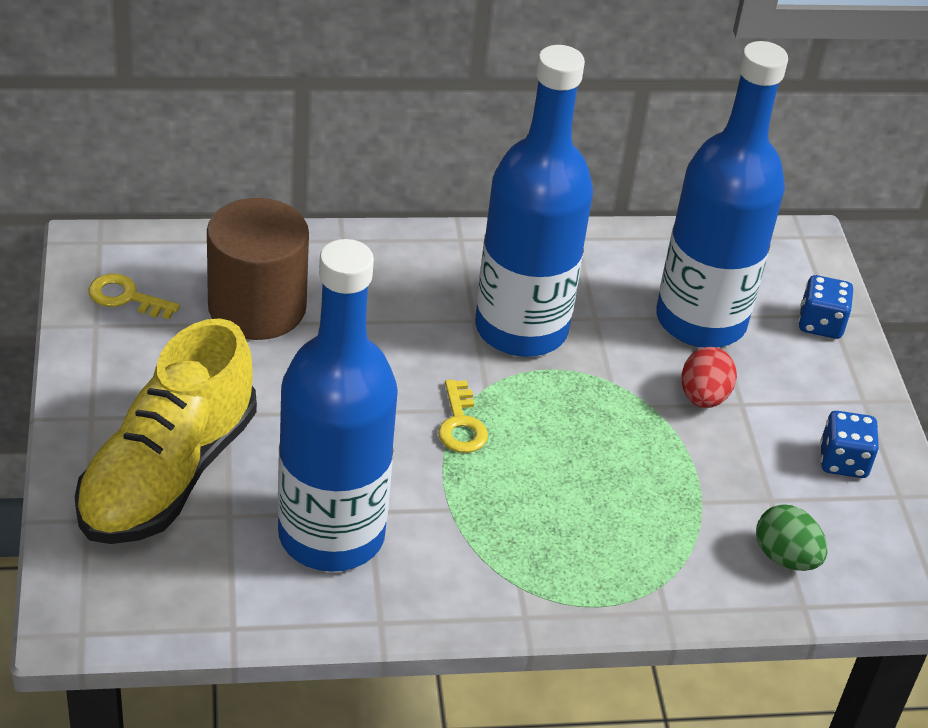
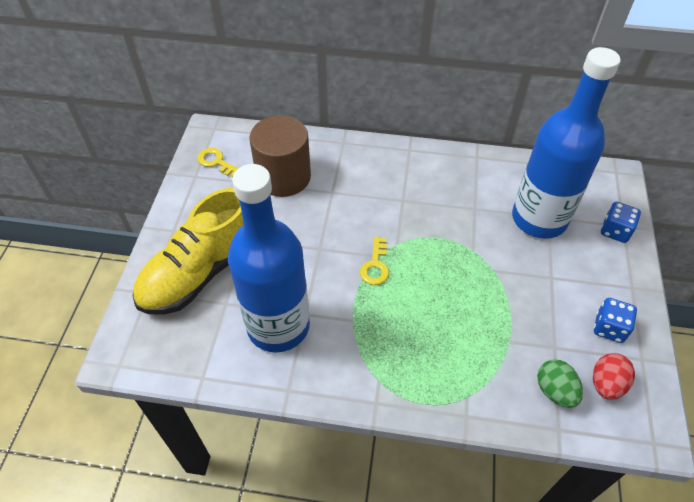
camera: 20 degrees right, 10 degrees up
blue bottle [475,45,593,357] -> none
red egg [681,347,737,408] -> red egg moved to [593,353,635,400]

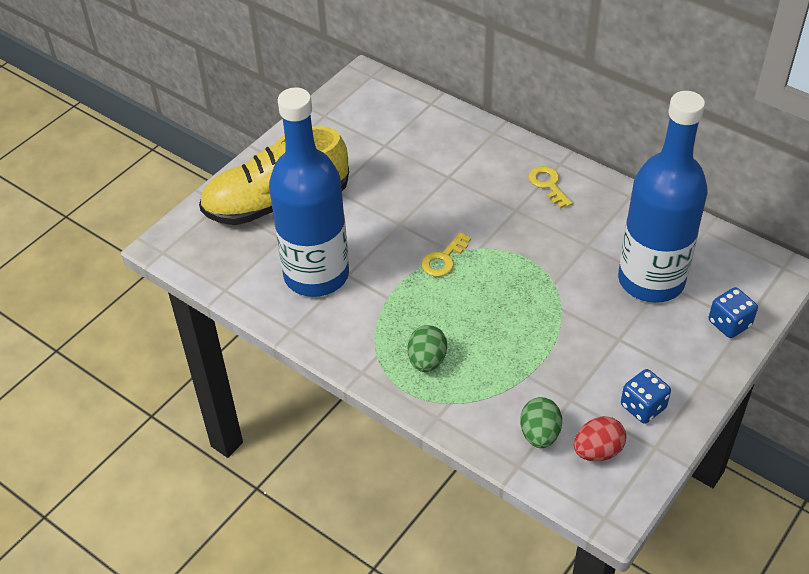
camera: 30 degrees right, 5 degrees down
yellow key [197,148,238,177] -> yellow key moved to [528,166,572,209]
brown cylinder [249,115,311,197] -> none
none -> green egg [408,325,447,372]

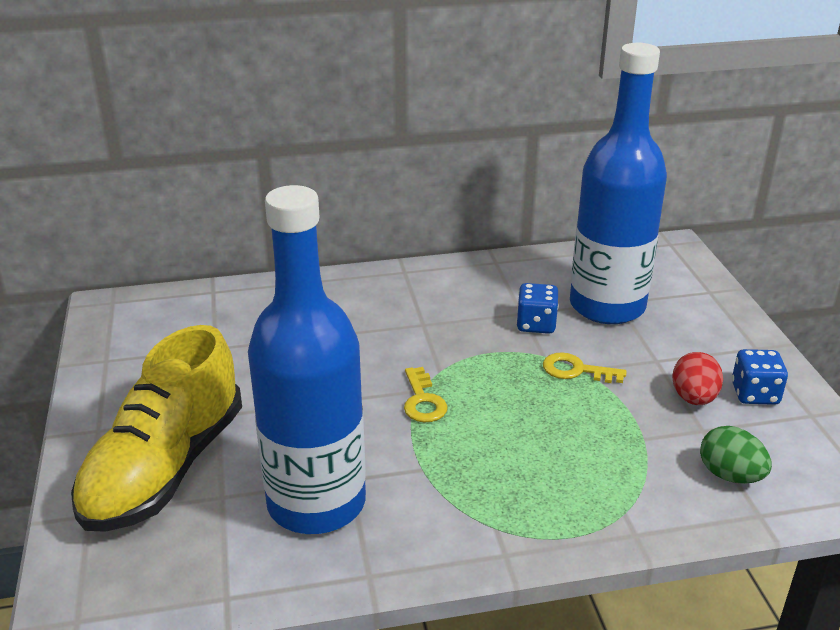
camera: 50 degrees left, 15 degrees down
green egg [408,325,447,372] -> none
yellow key [528,166,572,209] -> yellow key moved to [543,352,627,383]
red egg [574,416,626,461] -> red egg moved to [672,352,723,405]
blue dice [709,287,758,338] -> blue dice moved to [516,283,559,334]

